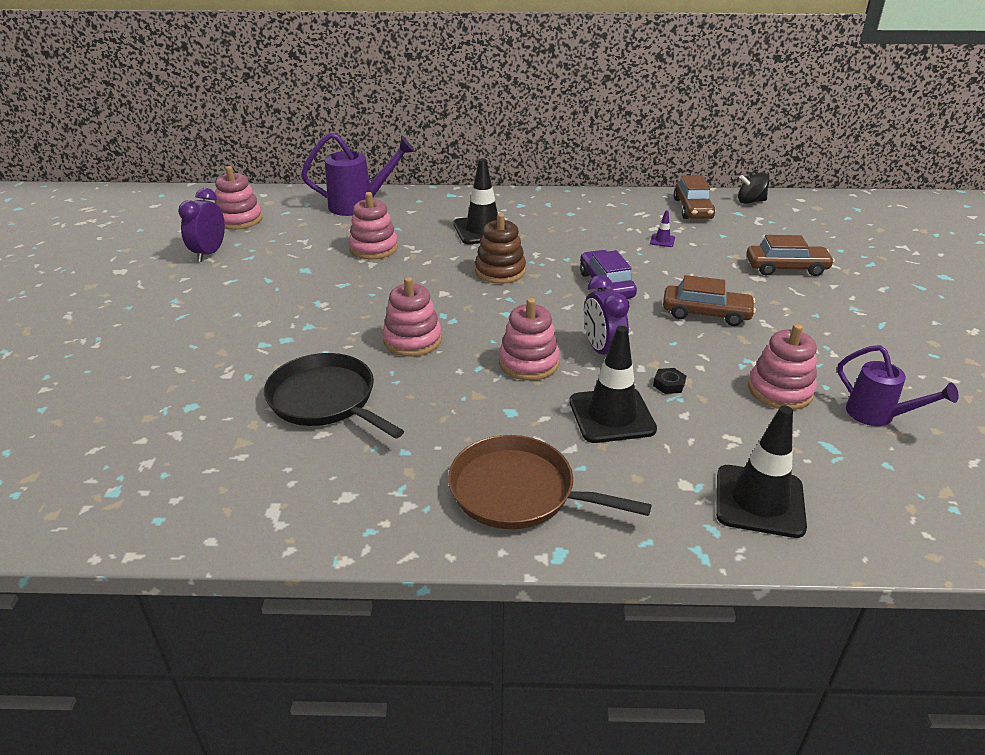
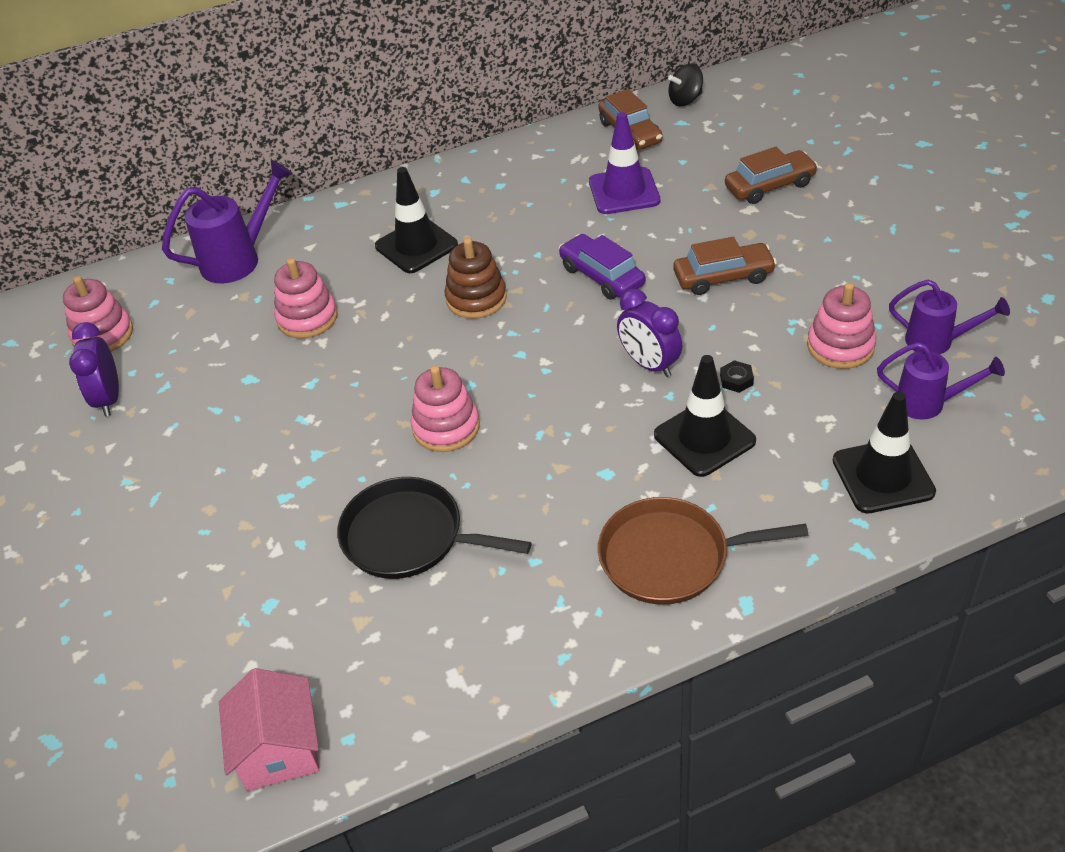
camera: 20 degrees left, 10 degrees up
pink stacking toy [499,298,560,381] -> none
purple traffic cone [650,210,675,247] -> purple traffic cone [589,112,660,214], size x2.32
none -> pink house [219,668,319,791]
none -> purple watering can [877,342,1005,420]

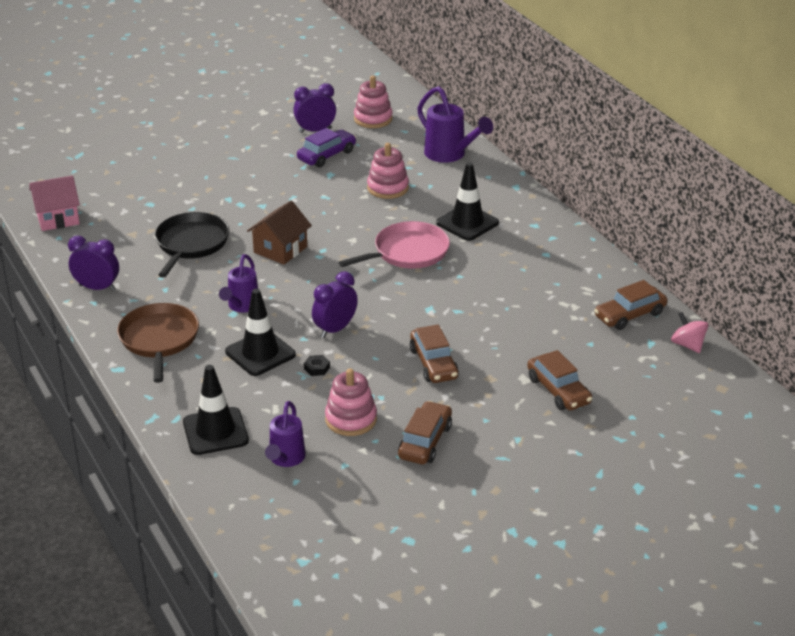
camera: 80 degrees right, 10 degrees down
pink stacking toy [411,366,480,452] -> brown house [247,201,312,265]
brown stacking toy [445,238,507,319] -> pink pan [338,221,450,269]
purple car [559,234,645,300] -> purple car moved to [297,128,356,168]
purple traffic cone [589,112,660,214] -> none
black spinning top [668,64,703,106] -> pink spinning top [671,312,708,353]
purple watering can [889,279,1010,354] -> purple watering can moved to [219,254,258,312]
none -> purple clock [68,236,119,291]
none -> brown car [398,401,452,464]

